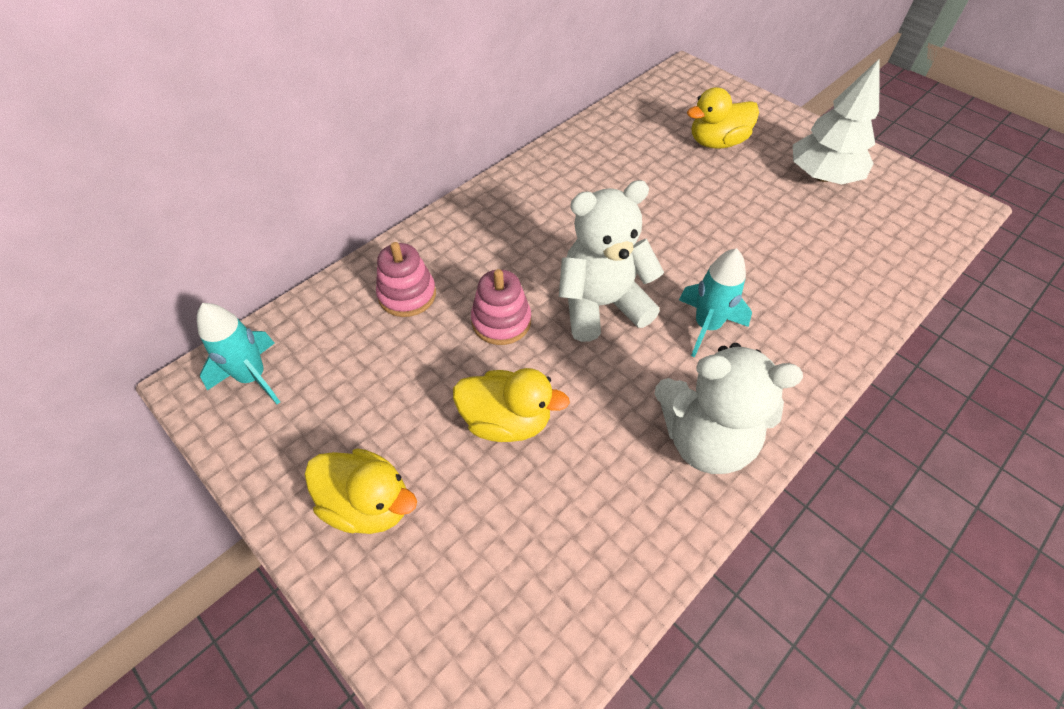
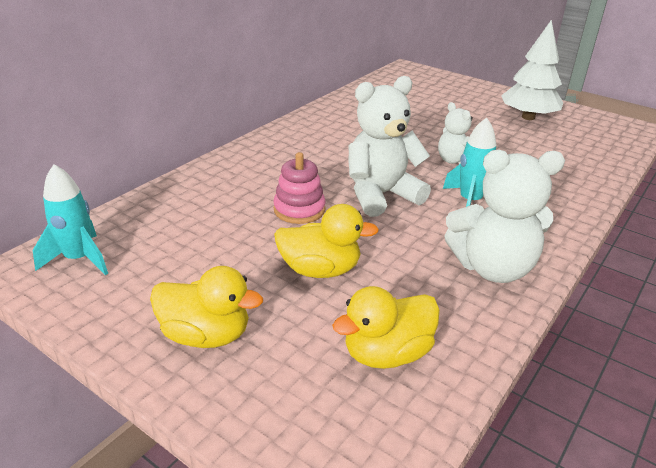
camera: 10 degrees left, 20 degrees down
pink stacking toy [376,242,436,317] -> none
yellow duck [687,87,759,148] -> yellow duck moved to [332,286,440,369]
none -> white teddy bear [438,102,473,164]

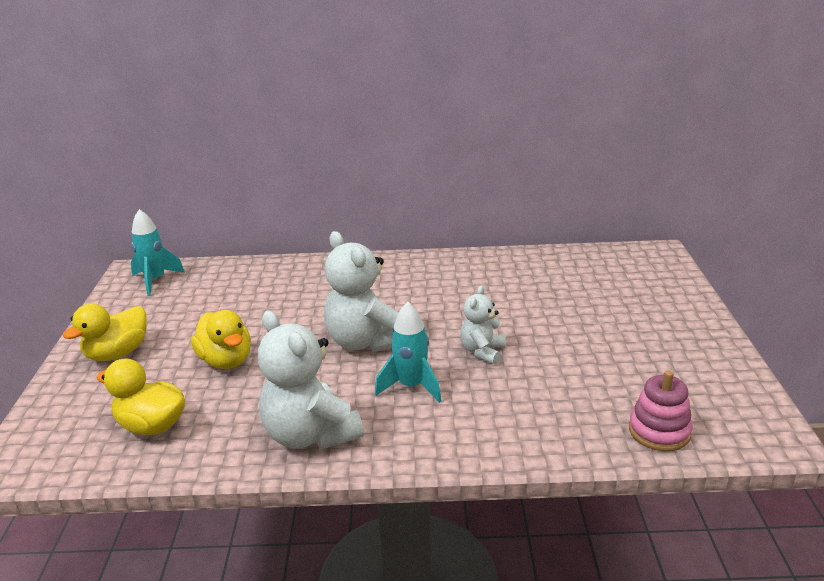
camera: 55 degrees right, 5 degrees down
yellow duck [150,266,263,348] -> yellow duck turned 60 degrees clockwise [63,303,147,361]
pink stacking toy [273,152,326,224] -> pink stacking toy moved to [629,370,693,452]
white teddy bear [348,76,431,217] -> white teddy bear turned 150 degrees counterclockwise [324,231,399,352]
white tree [501,20,563,120] -> none

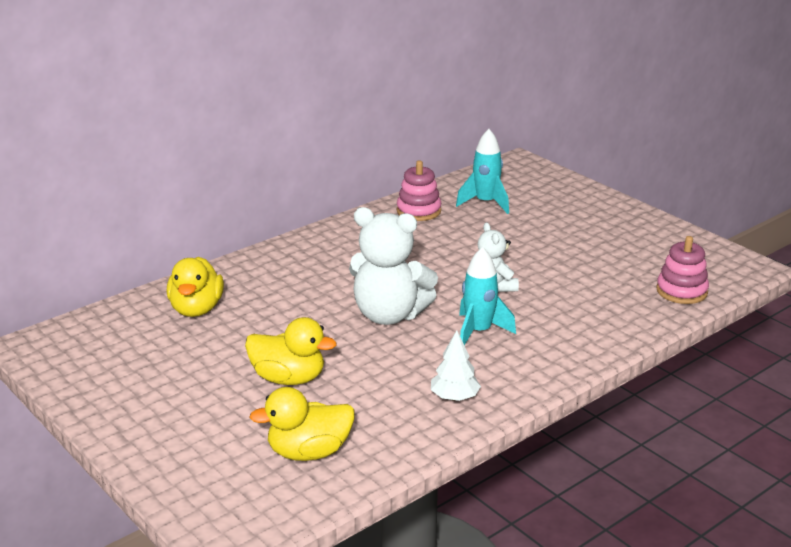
camera: 40 degrees left, 0 degrees up
yellow duck [63,303,147,361] -> yellow duck moved to [167,257,224,317]
turquoise rocket [131,209,185,296] -> turquoise rocket moved to [456,129,509,214]
white teddy bear [258,310,364,450] -> white tree [431,330,481,401]
none -> pink stacking toy [397,160,441,221]

